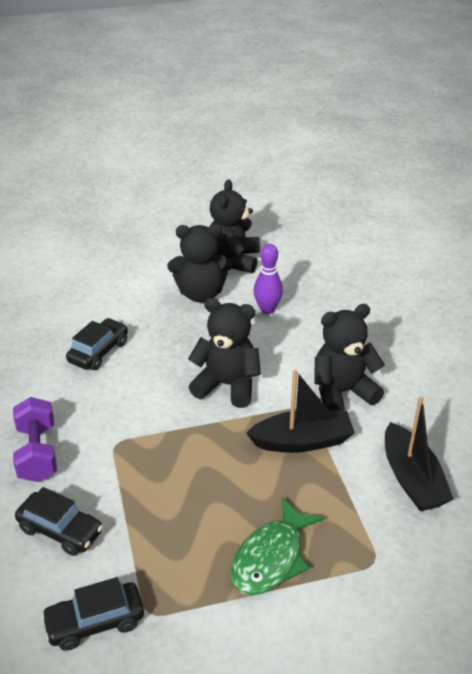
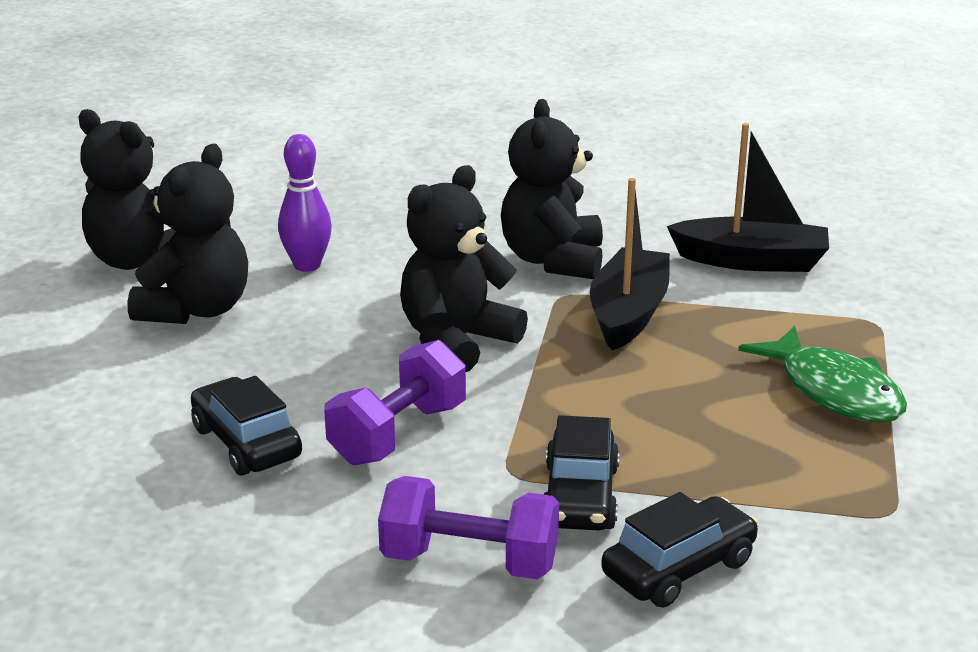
camera: 65 degrees left, 10 degrees down
black car [41,577,144,651] -> black car moved to [543,415,620,531]
none -> purple dumbbell [324,340,466,465]

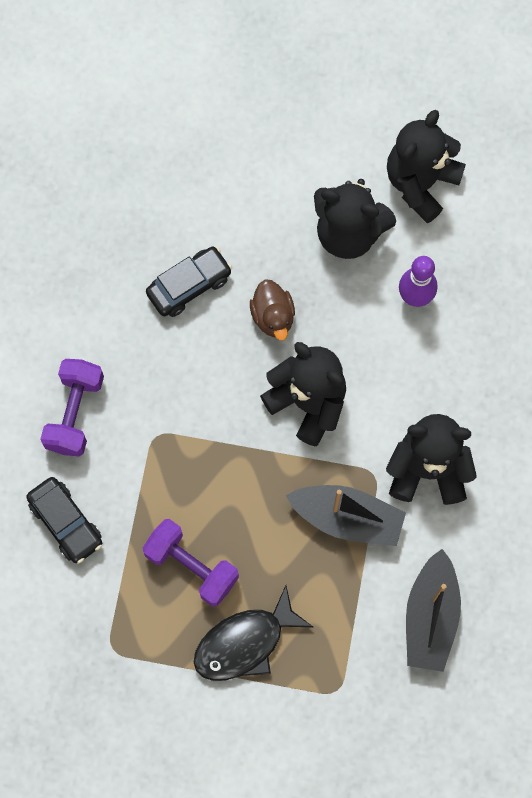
camera: 90 degrees right, 45 degrees up
purple dumbbell [324,340,466,465] -> purple dumbbell moved to [143,519,239,607]
black car [543,415,620,531] -> none
green fish [738,326,907,423] -> black fish [194,585,313,681]
none -> brown duck [250,279,295,341]

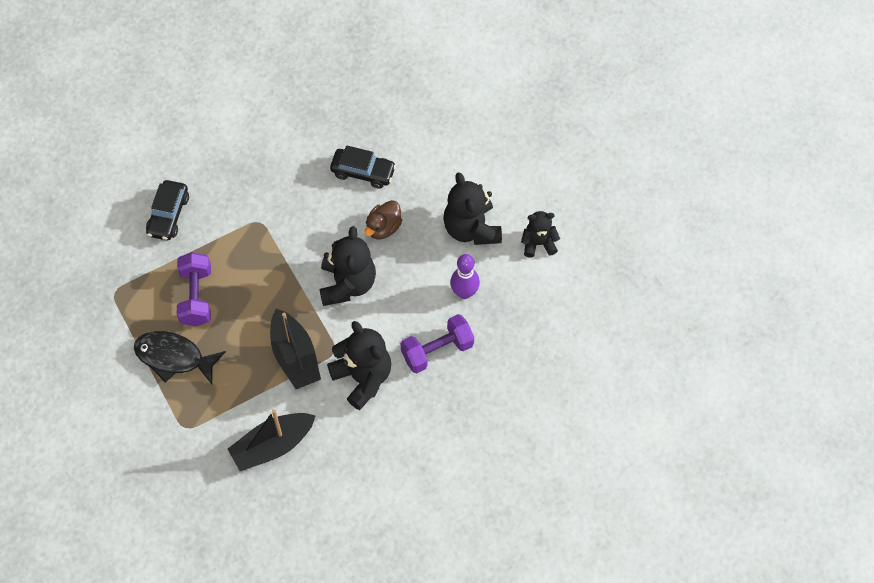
camera: 50 degrees right, 10 degrees down
purple dumbbell [40,359,104,456] -> purple dumbbell moved to [401,314,474,373]
black teddy bear [387,110,466,224] -> black teddy bear [521,211,560,258], size x0.60

